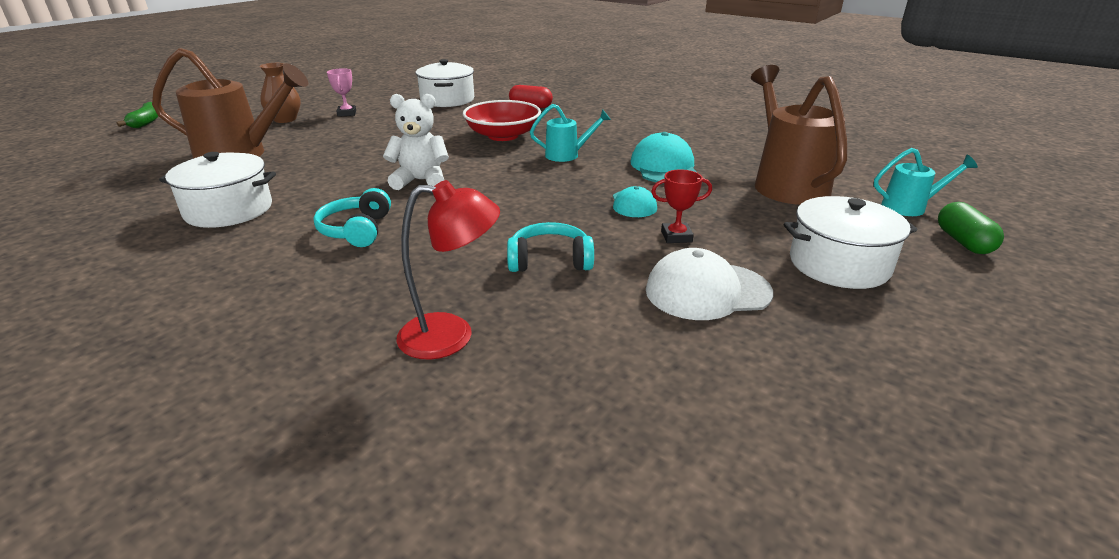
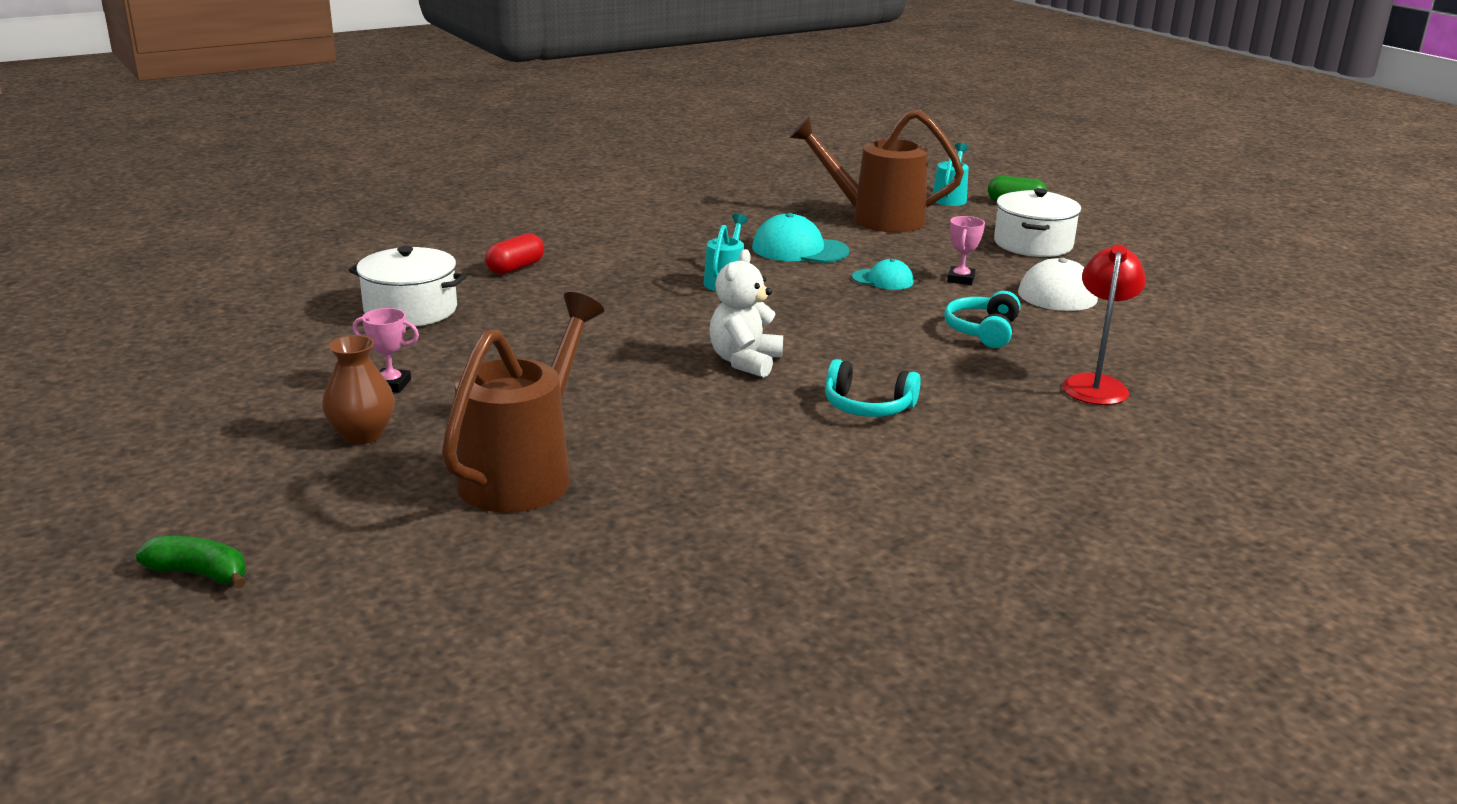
camera: 70 degrees left, 5 degrees down
white pot [159,152,276,228] -> none
red bowl [463,100,541,141] -> none
red trophy [651,169,712,243] -> pink trophy [947,216,985,285]

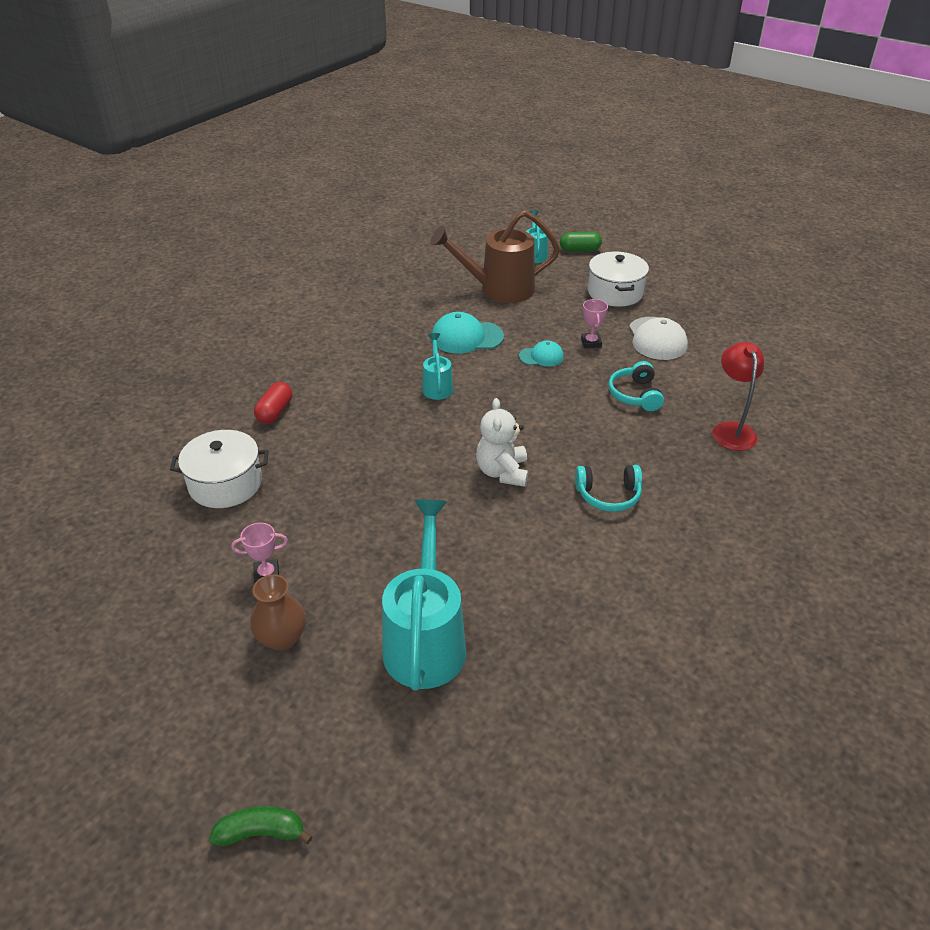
camera: 20 degrees left, 15 degrees up
brown watering can [442,292,604,513] -> turquoise watering can [382,499,466,691]

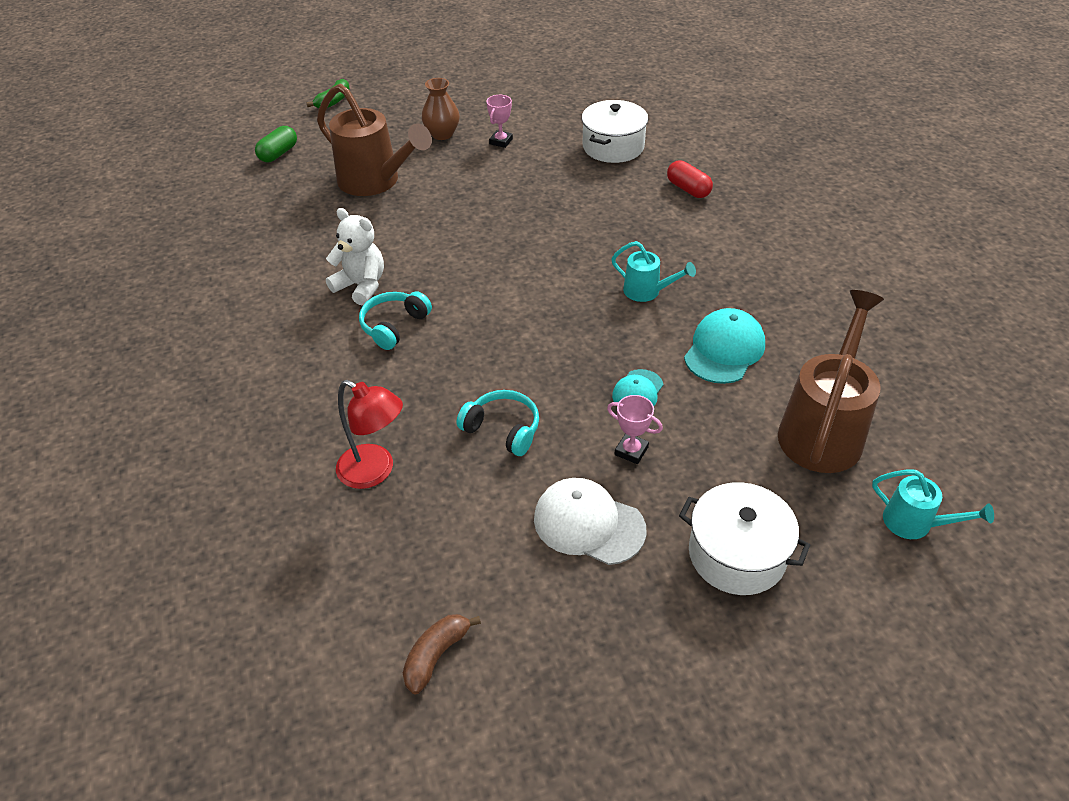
camera: 125 degrees right, 5 degrees up
turquoise watering can [382,499,466,691] -> brown watering can [317,84,432,196]
white teddy bear [476,398,529,487] -> white teddy bear moved to [326,208,384,306]
green capsule [560,231,602,252] -> green capsule moved to [255,126,297,162]
none -> brown banana [403,614,481,695]

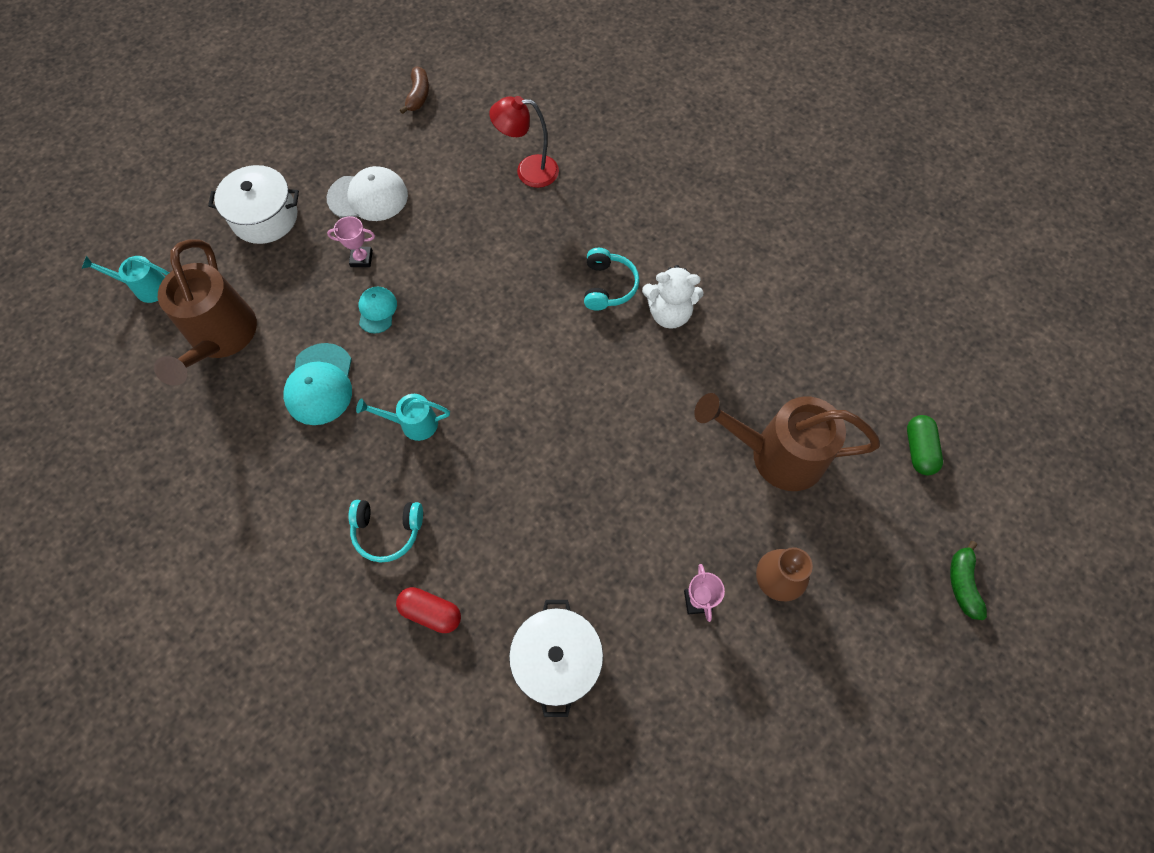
camera: 150 degrees right, 20 degrees up
turquoise headphones [456,390,539,456] -> turquoise headphones moved to [348,500,423,563]

